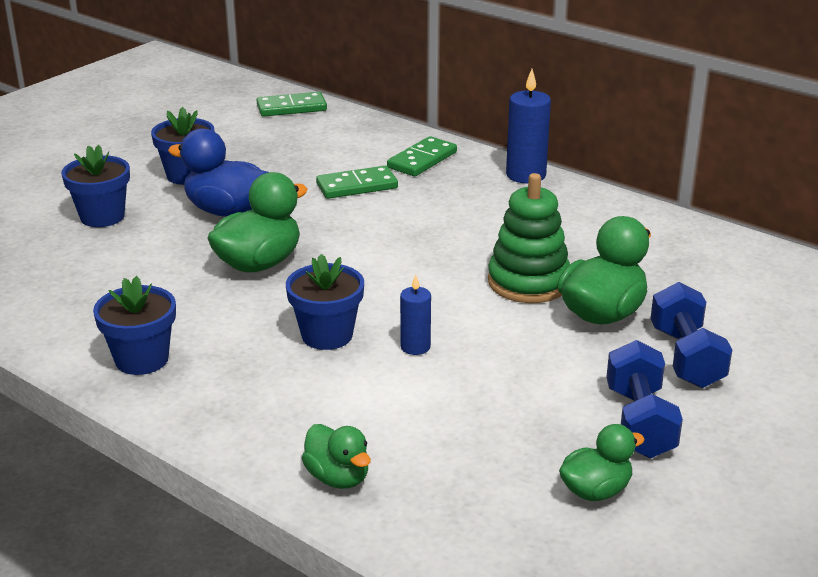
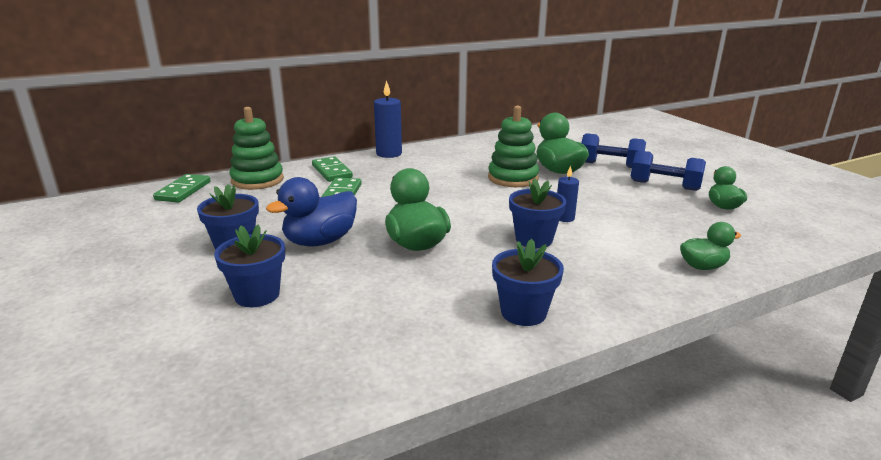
camera: 65 degrees left, 5 degrees down
none -> green stacking toy [229,107,284,190]

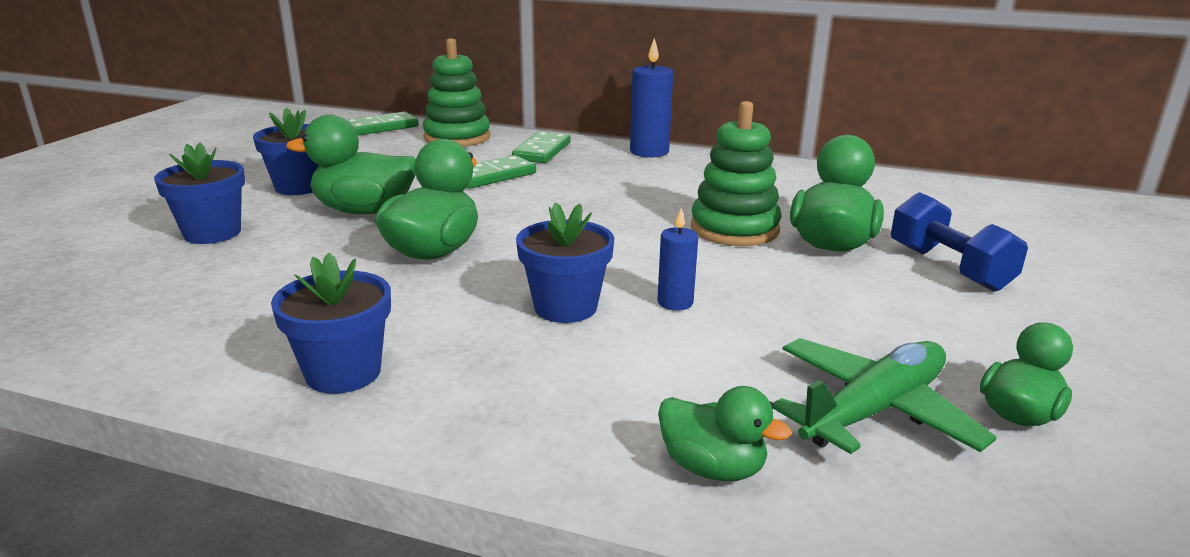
camera: 45 degrees right, 0 degrees up
blue duck [266,177,357,247] -> green duck [286,115,416,214]
blue dumbbell [631,150,706,191] -> none
none -> green plane [773,338,997,454]

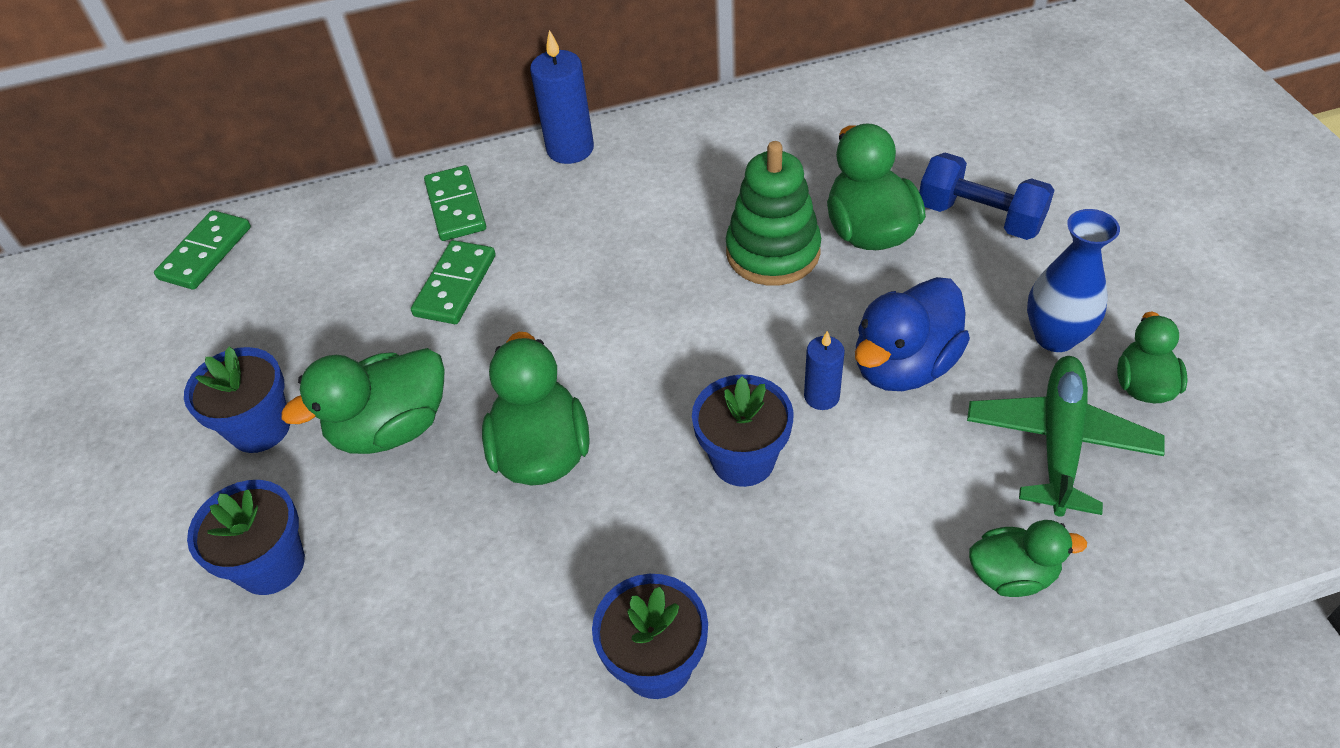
camera: 30 degrees left, 25 degrees up
green stacking toy [423,38,491,147] -> none
none -> blue duck [855,277,970,391]
none -> blue vase [1027,209,1120,352]

